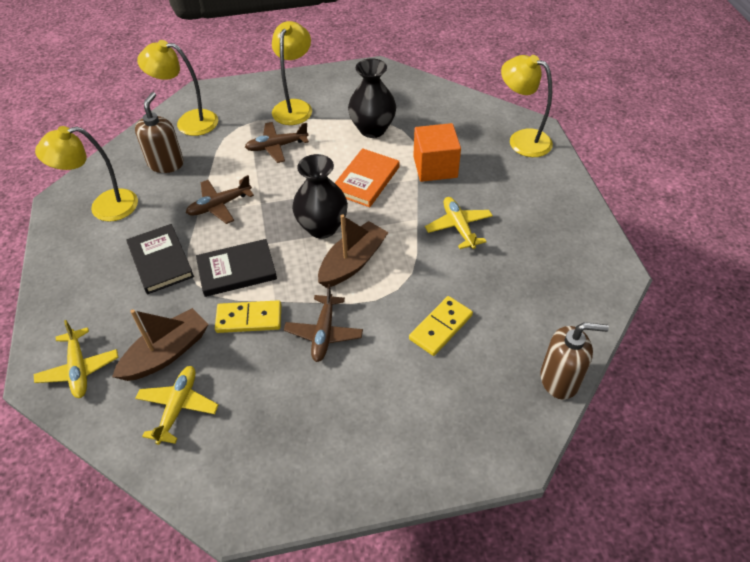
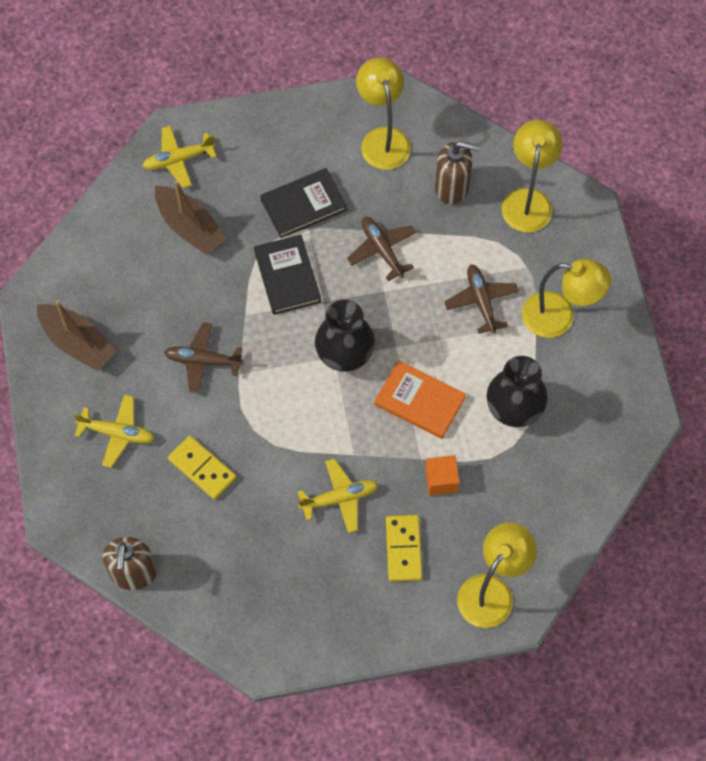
camera: 90 degrees right, 15 degrees up
yellow plane [135,366,219,445] -> yellow plane moved to [73,395,155,468]
yellow domino [215,300,281,333] -> yellow domino moved to [386,515,422,582]
brown boat [318,215,389,288] -> brown boat moved to [37,300,117,371]
orange cube [413,123,461,182] -> orange cube [425,455,460,496], size x0.62

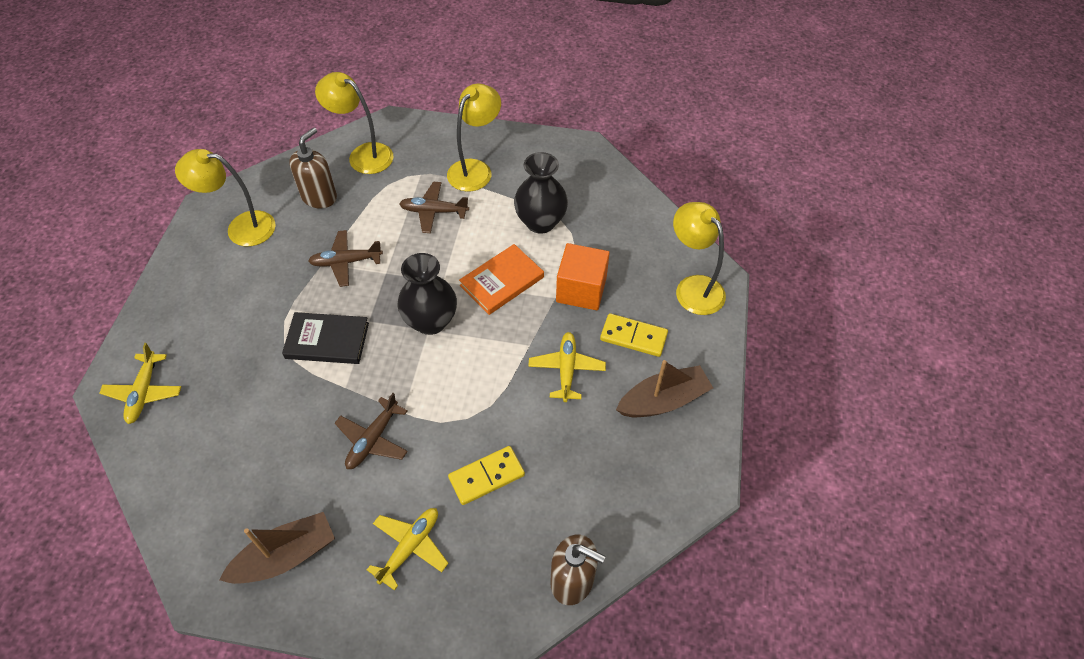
camera: 70 degrees left, 10 degrees down
brown boat [155,180,227,255] -> brown boat moved to [616,360,713,417]
black book [260,168,347,238] -> none
orange cube [425,455,460,496] -> orange cube [556,243,610,310], size x1.61

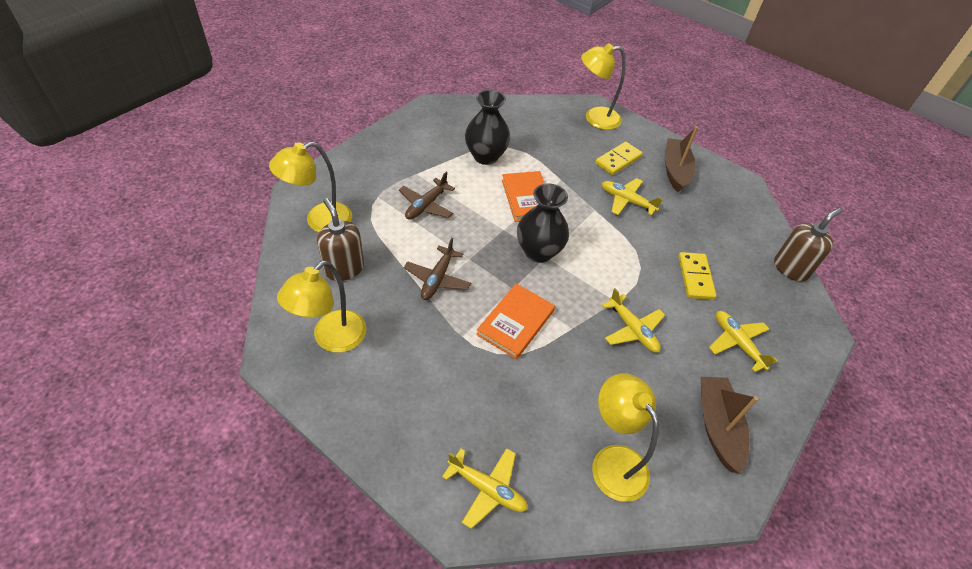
camera: 65 degrees left, 5 degrees down
black book [282,312,369,364] -> orange book [476,284,555,359]
brown plane [335,393,408,469] -> yellow plane [602,288,665,353]
yellow lamp [447,83,501,192] -> yellow lamp moved to [592,373,659,502]
orange cube [556,243,610,310] -> none

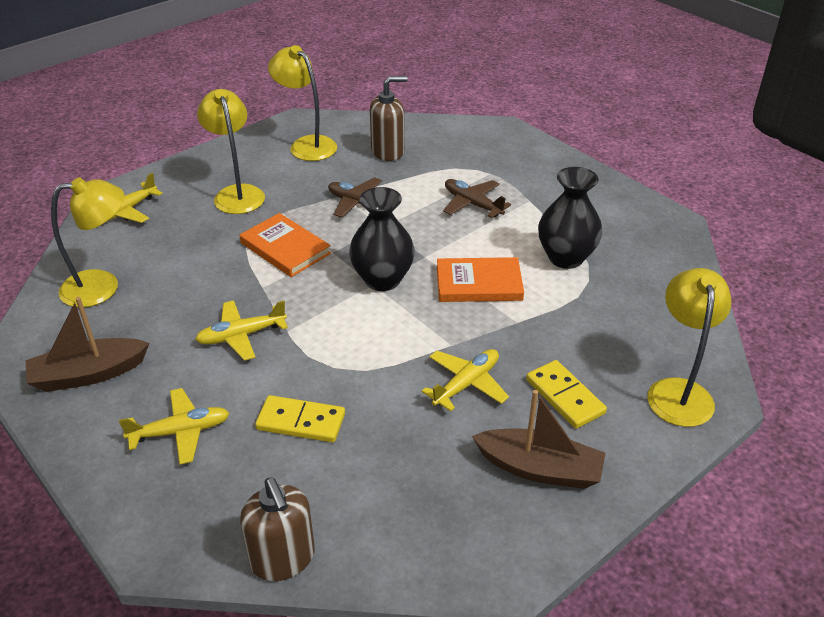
camera: 105 degrees right, 10 degrees down
yellow lamp [269,141,352,232] -> yellow lamp moved to [197,89,265,214]
brown boat [701,377,758,474] -> brown boat turned 150 degrees clockwise [25,297,149,392]

